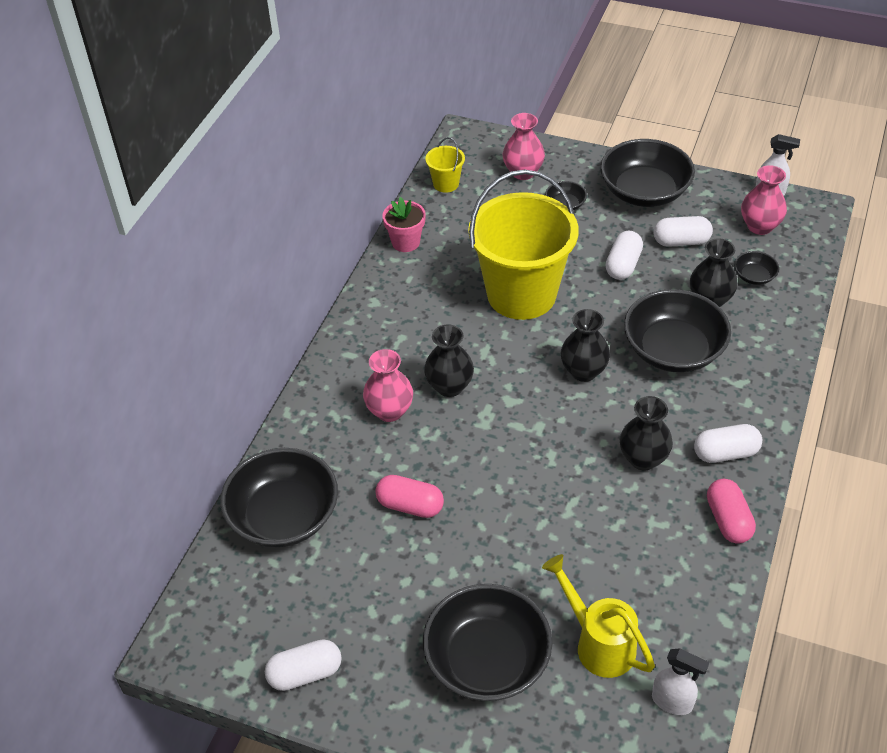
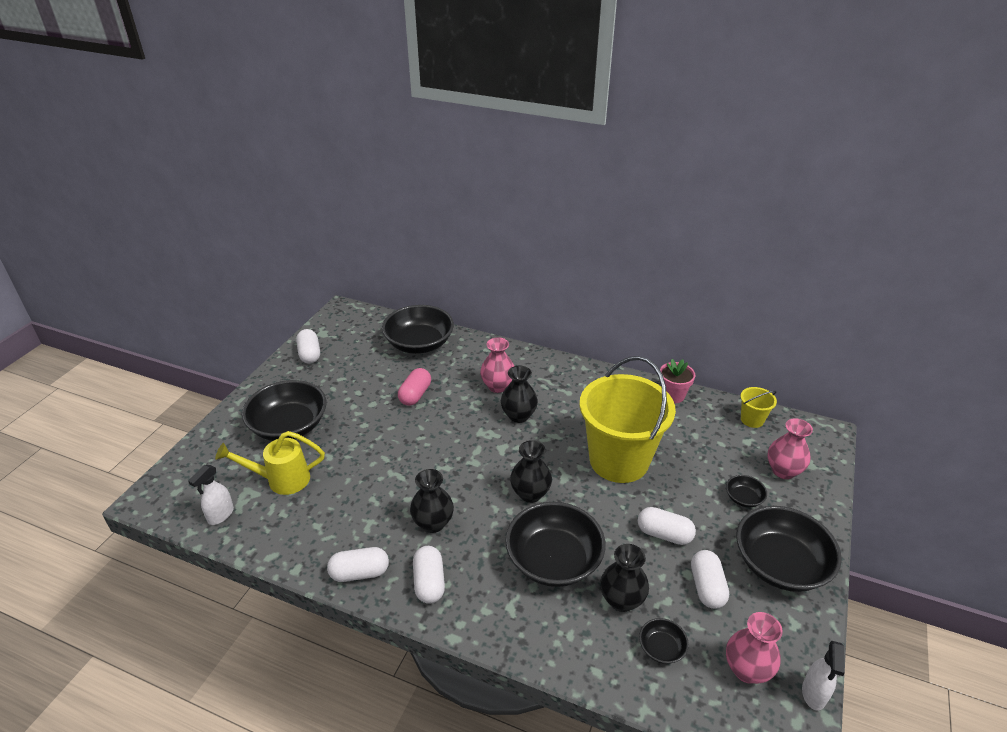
camera: 90 degrees right, 10 degrees down
yellow watering can [542,554,655,678] -> yellow watering can turned 150 degrees counterclockwise [215,431,325,495]
pink capsule [707,479,756,544] -> white capsule [327,547,389,582]

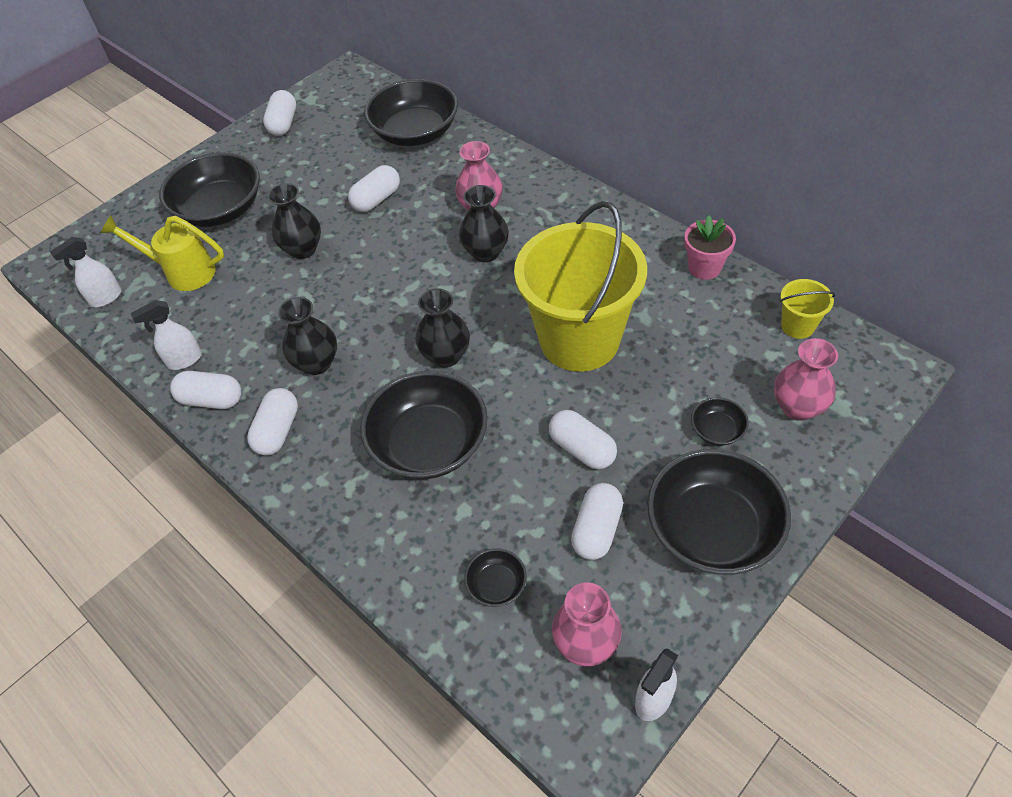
camera: 25 degrees right, 15 degrees up
pink capsule [398,368,431,406] -> white capsule [348,165,400,212]
black vase [600,544,649,612] -> black vase moved to [268,183,321,259]
none -> white spray bottle [131,300,202,370]

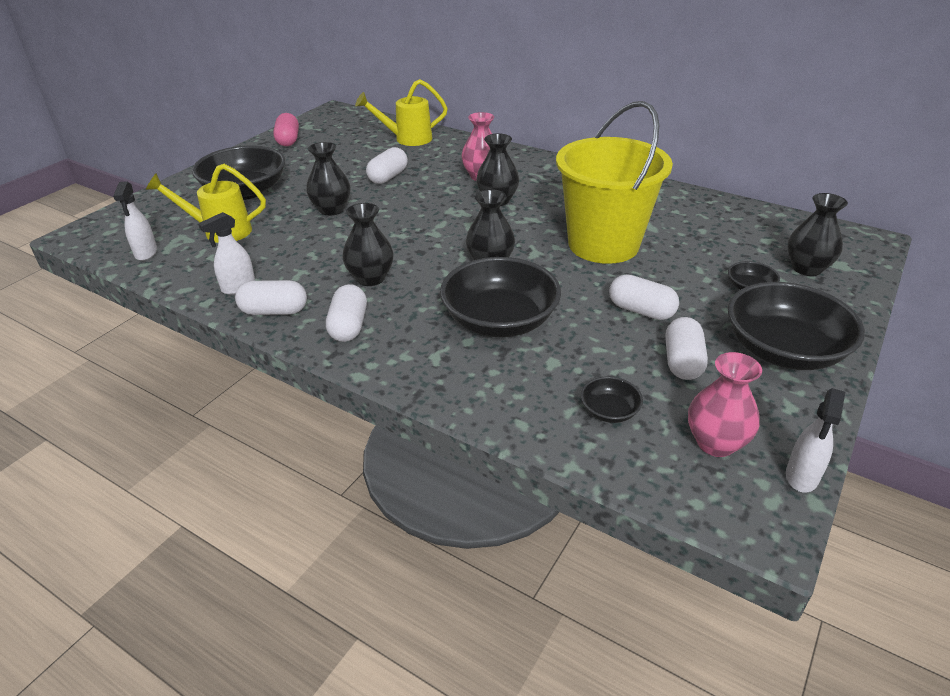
camera: 15 degrees left, 15 degrees down
white spray bottle [50,237,122,307] -> white spray bottle turned 45 degrees counterclockwise [113,181,157,261]
white capsule [263,90,296,136] -> pink capsule [273,113,299,146]
black bowl [364,79,458,146] -> yellow watering can [355,79,448,146]
pink flower pot [684,215,736,280] -> none
pink vase [774,338,838,421] -> black vase [787,193,848,276]
yellow bucket [780,279,835,339] -> none

